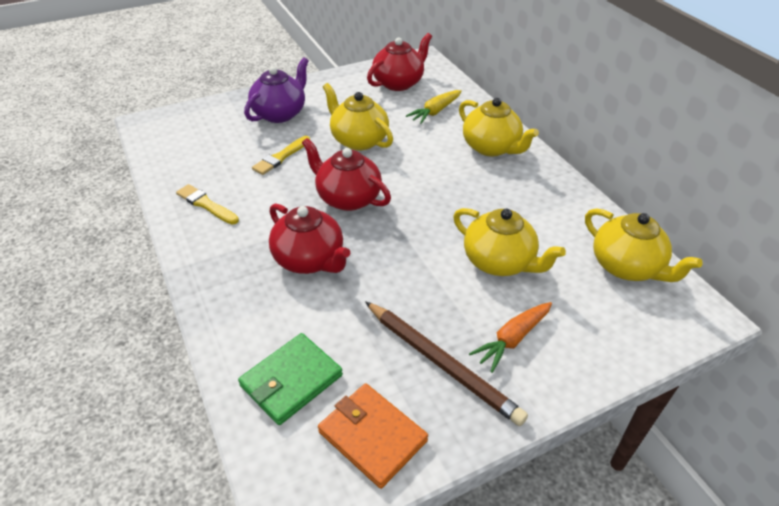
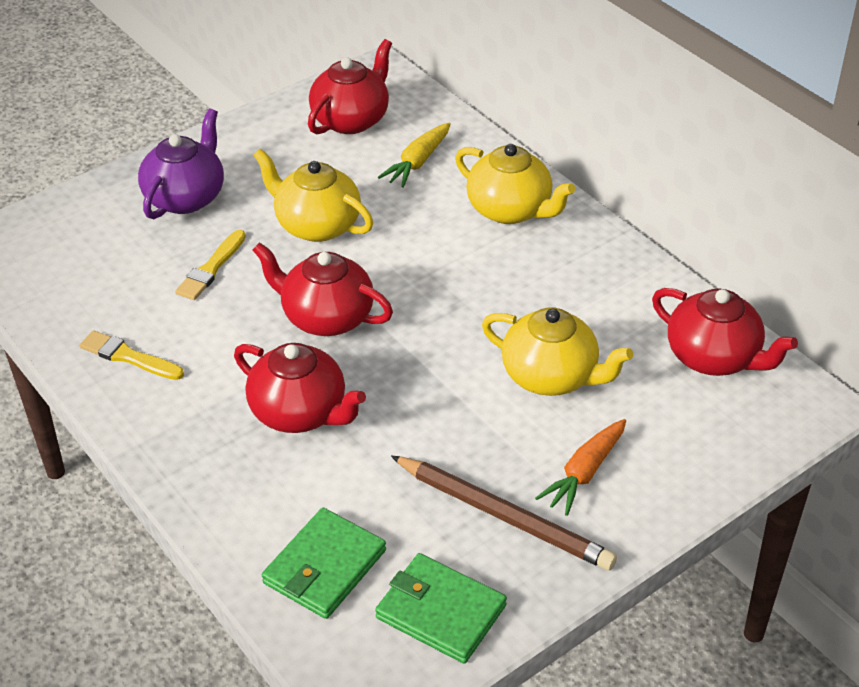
camera: 10 degrees left, 0 degrees up
orange wallet [318,383,428,489] -> green wallet [375,553,507,664]
yellow teapot [585,208,703,282] -> red teapot [652,288,798,376]

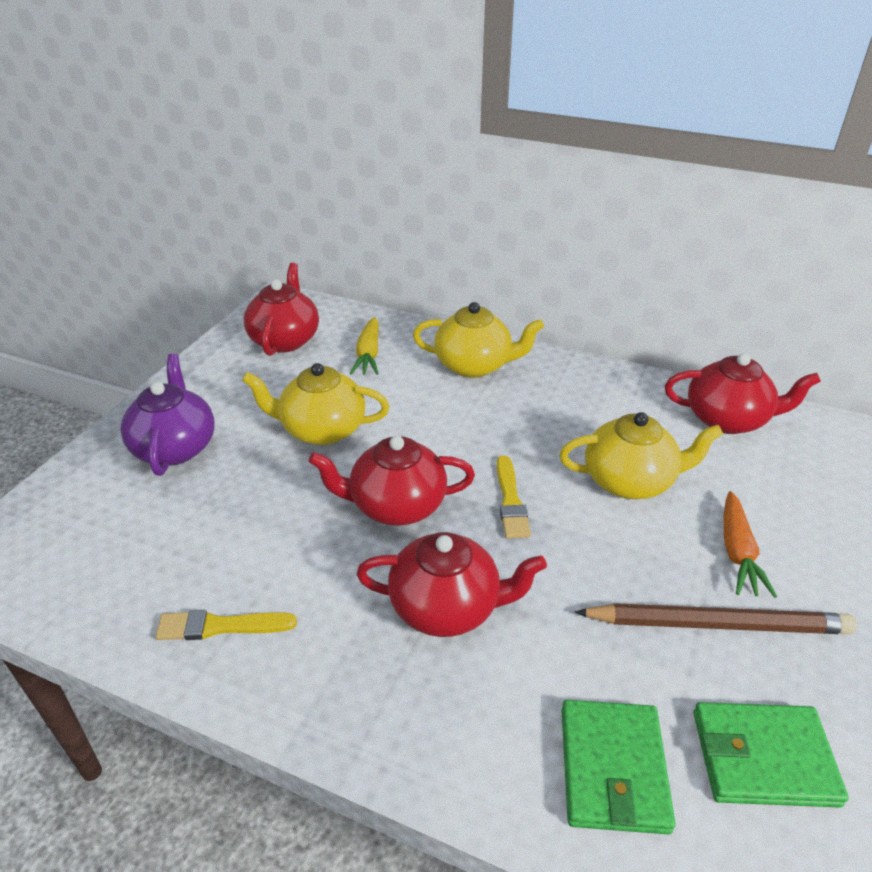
camera: 30 degrees left, 5 degrees down
yellow brush [175,230,246,300] -> yellow brush moved to [497,455,531,538]

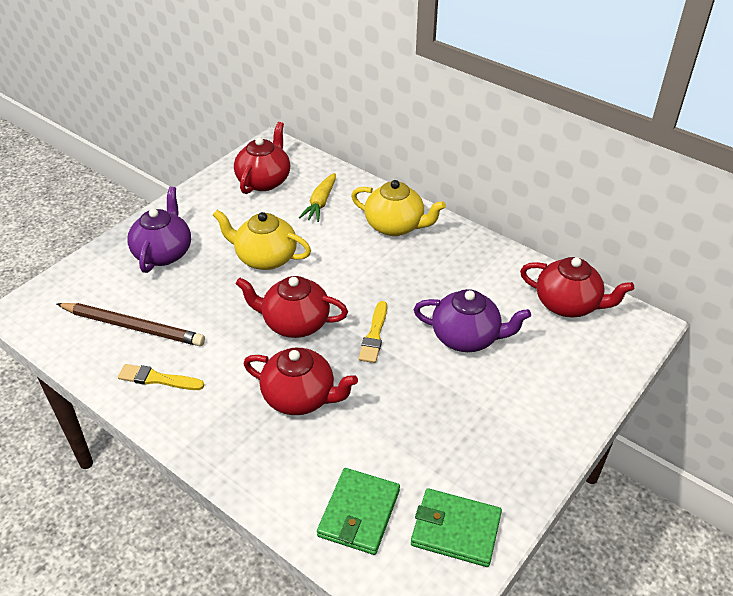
camera: 15 degrees right, 5 degrees up
yellow teapot [559,412,723,499] -> purple teapot [414,289,531,352]
brown pencil [574,603,857,634] -> brown pencil moved to [57,303,205,346]
orange carrot [724,491,777,598] -> none

